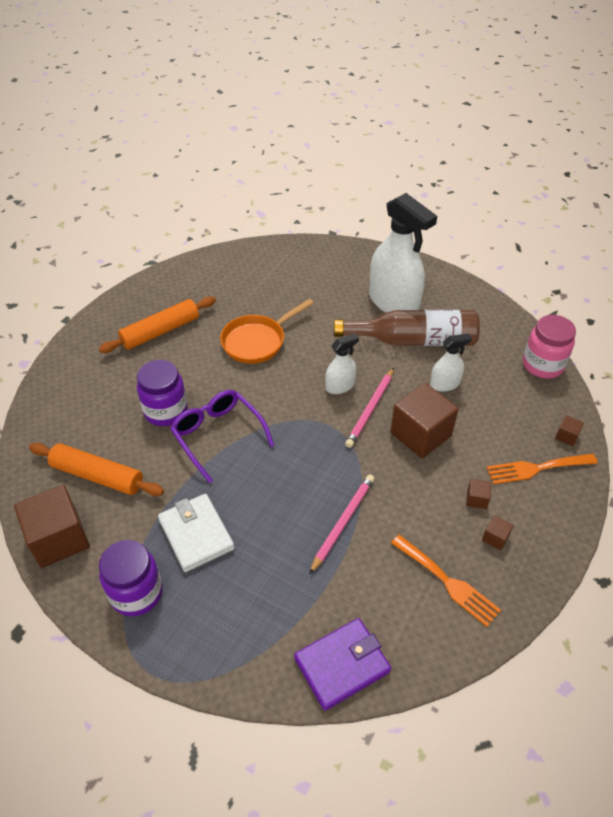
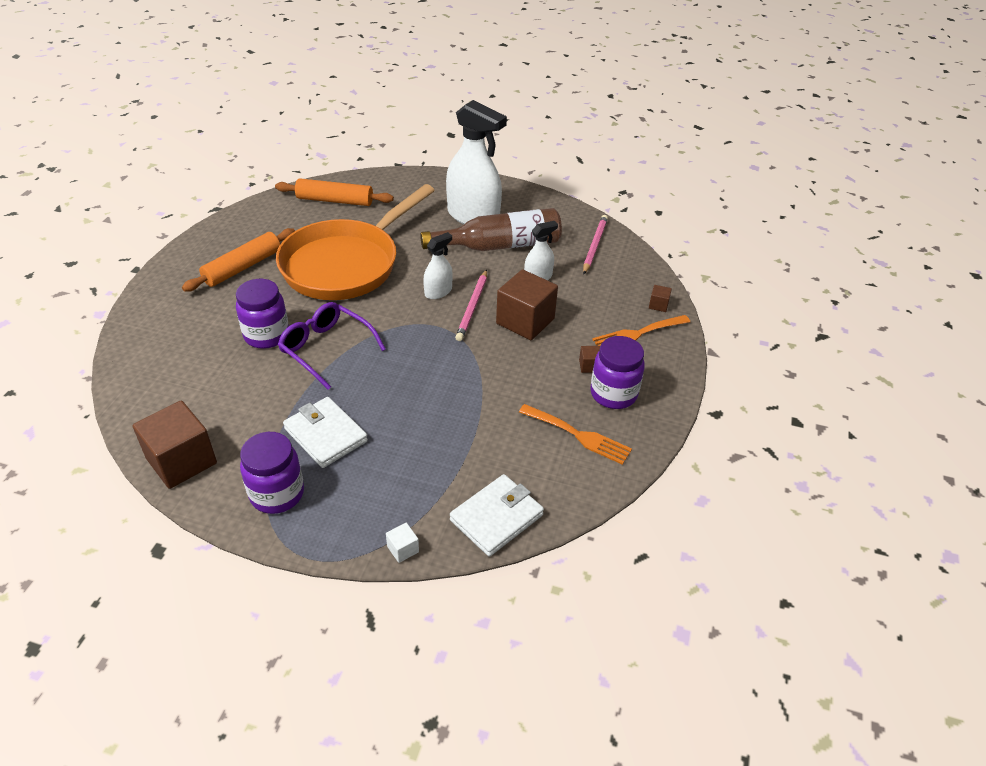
camera: 15 degrees left, 5 degrees down
orange rolling pin [29,443,164,496] -> orange rolling pin moved to [275,178,394,206]
orange pan [220,299,314,364] -> orange pan [276,184,435,300], size x1.82
purple wallet [294,618,391,711] -> white wallet [450,474,544,556]
pink pencil [309,475,374,574] -> pink pencil moved to [583,215,608,274]
brown cube [482,515,514,551] -> purple jar [590,336,645,409]
pink jar [523,315,576,379] -> none
none -> white cube [386,523,419,563]

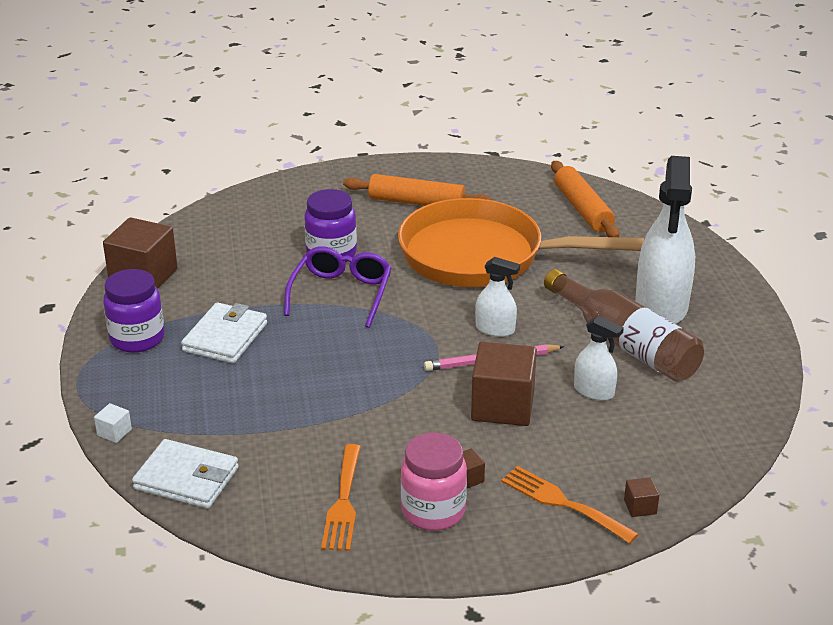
camera: 65 degrees right, 10 degrees down
pink pencil [583,215,608,274] -> none
purple jar [590,336,645,409] -> pink jar [401,432,467,531]

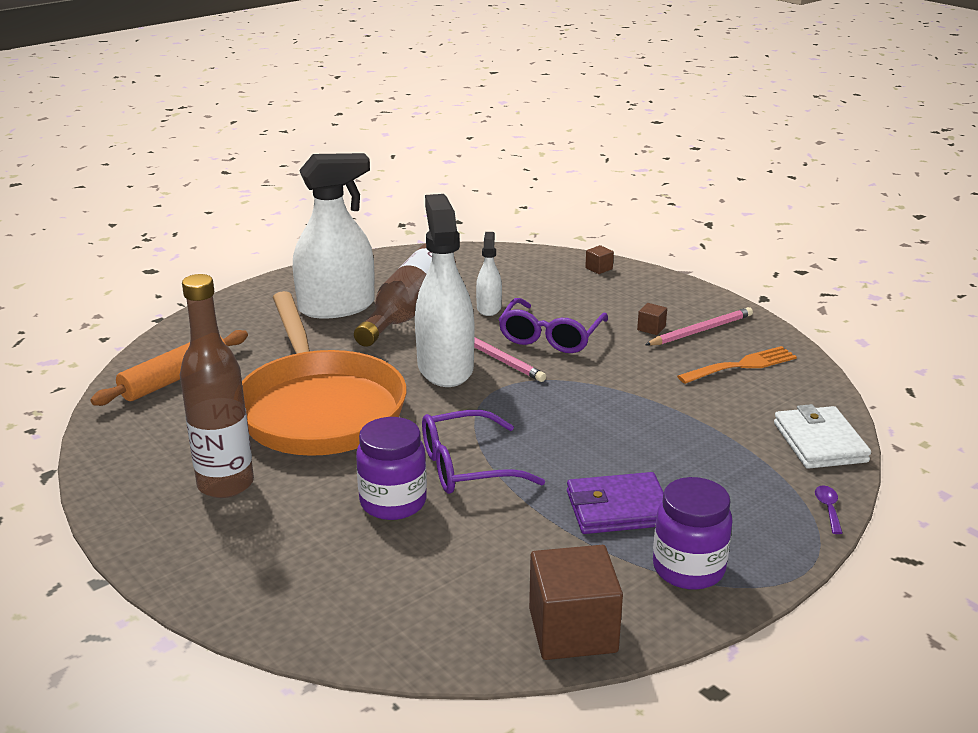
camera: 120 degrees left, 5 degrees down
white cube [94,403,132,443] -> purple spoon [815,485,843,534]
white wallet [181,302,267,364] -> purple wallet [567,472,664,534]
orange rolling pin [343,174,492,206] -> brown bottle [180,274,254,498]
pink jar [401,432,467,531] -> pink pencil [645,307,753,346]
brown cube [471,342,537,426] -> purple glasses [498,298,608,353]
white spray bottle [475,257,520,337] -> white spray bottle [415,194,475,387], size x2.05
orange fork [501,466,638,544] -> none

